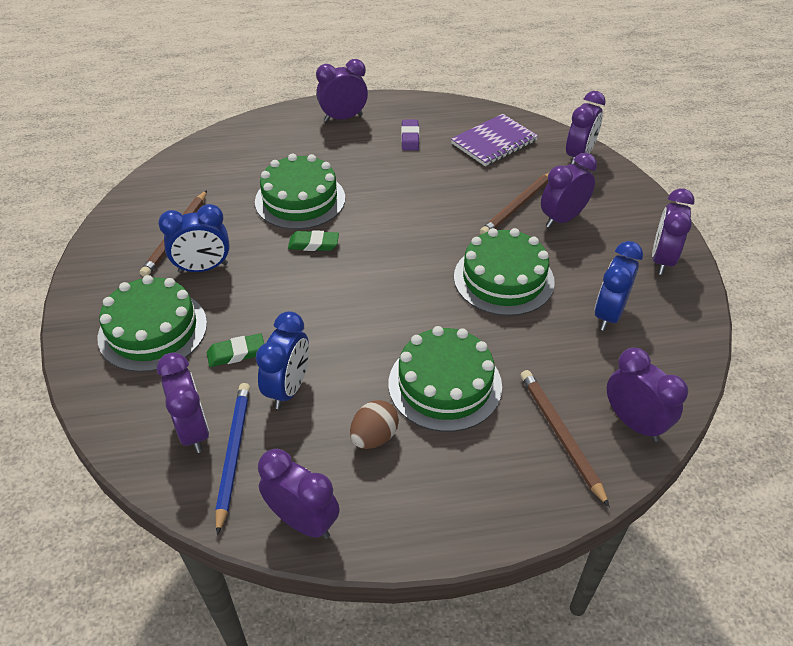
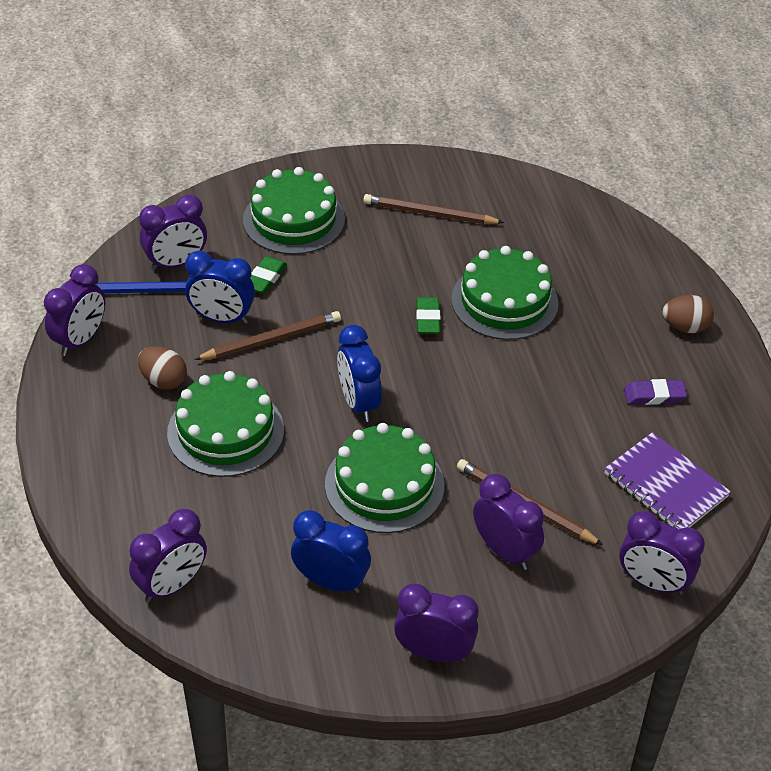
camera: 85 degrees right, 0 degrees up
blue clock [158,204,230,273] -> blue clock moved to [337,325,382,422]
green eraser [207,333,264,367] -> green eraser turned 45 degrees clockwise [251,256,287,294]
purple clock [316,59,368,122] -> brown egg [662,295,714,333]
brown pencil [521,370,610,507] -> brown pencil moved to [194,311,341,360]

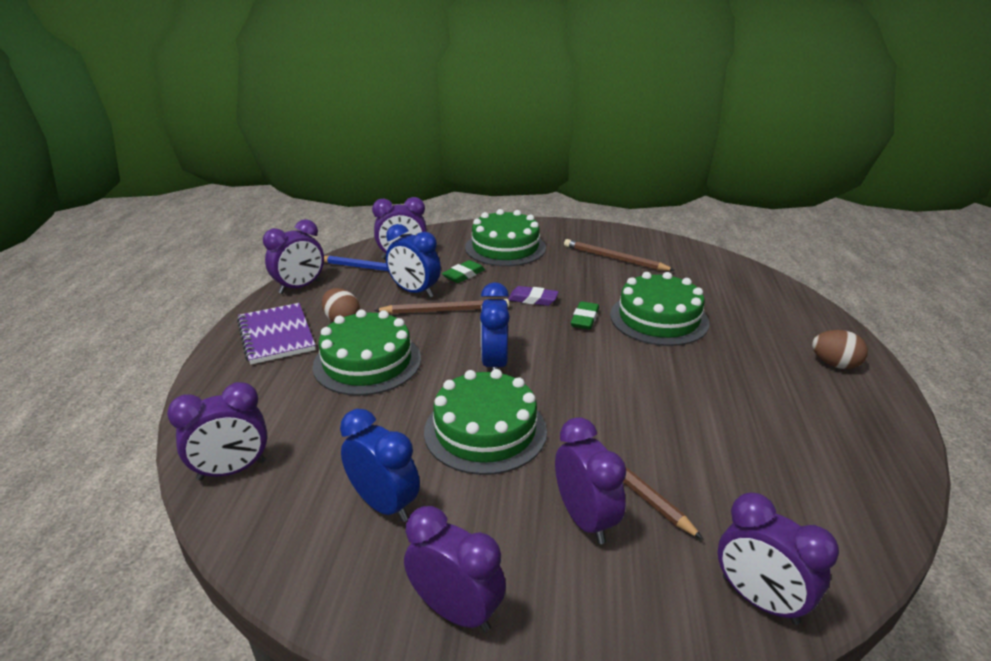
camera: 20 degrees right, 15 degrees down
purple notebook [604,432,731,529] -> purple notebook moved to [237,303,316,365]
purple eraser [624,379,687,405] -> purple eraser moved to [508,286,559,306]

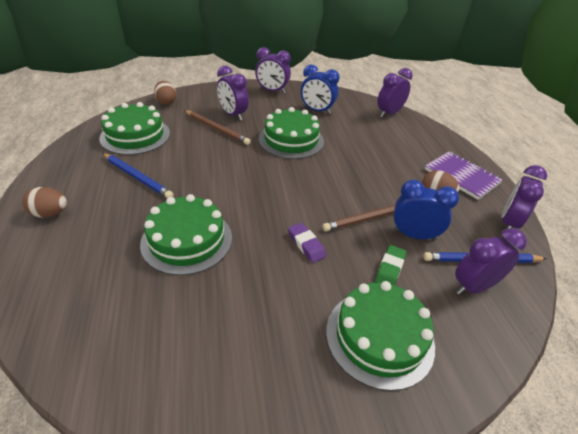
camera: 160 degrees right, 10 degrees up
green cake [312,309,421,396] -> green cake moved to [99,102,170,155]
blue clock [480,282,510,371] -> none
purple eraser [508,286,559,306] -> purple eraser turned 60 degrees clockwise [288,223,327,263]
brown pencil [564,239,675,271] -> none
green eraser [571,301,599,330] -> none
purple clock [718,493,839,625] -> brown egg [154,81,176,105]
none -> blue pencil [102,153,174,198]

